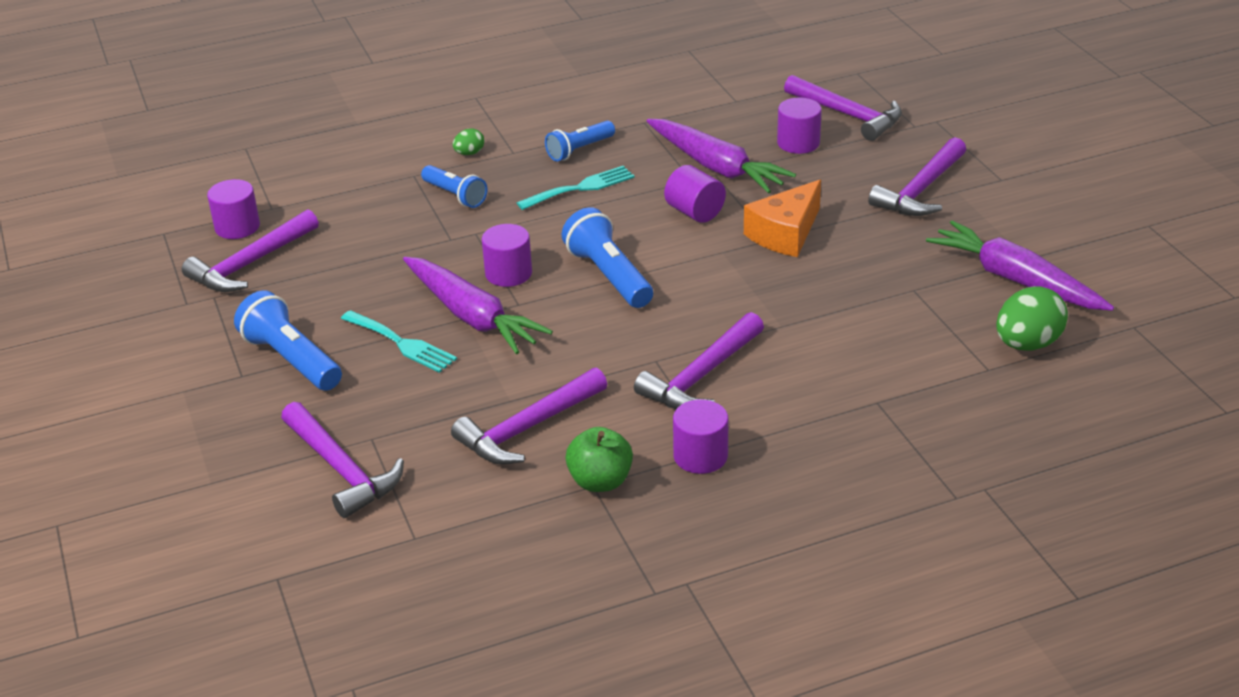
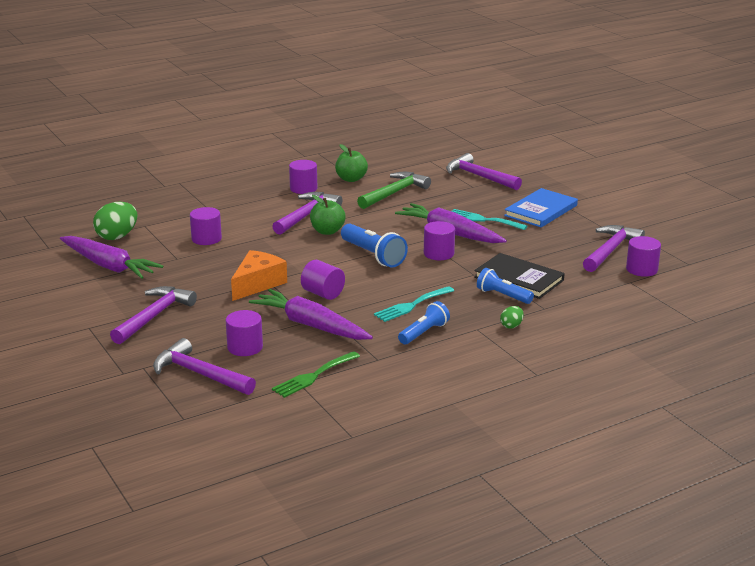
camera: 170 degrees right, 10 degrees down
blue flashlight [234,290,342,391] -> blue book [504,188,578,227]
purple hammer [451,367,607,465] -> green hammer [357,172,431,209]
none -> purple cylinder [190,207,222,245]
none -> green fork [272,351,360,398]
none -> green apple [310,195,346,235]
none -> black book [474,253,565,299]

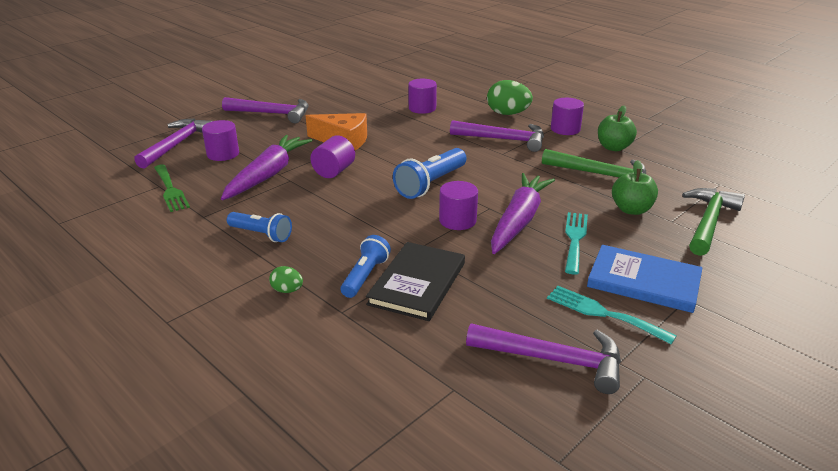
camera: 75 degrees right, 5 degrees up
purple carrot [60,236,163,279] -> none
green egg [93,202,137,240] -> green egg moved to [487,80,533,115]
green fork [272,351,360,398] -> green fork turned 150 degrees counterclockwise [154,164,190,212]
green apple [310,195,346,235] -> green apple moved to [612,160,658,215]
turquoise fork [374,286,454,322] -> turquoise fork moved to [547,286,677,344]
purple hammer [446,153,522,190] -> green hammer [682,188,745,256]
purple cylinder [626,236,661,277] -> none

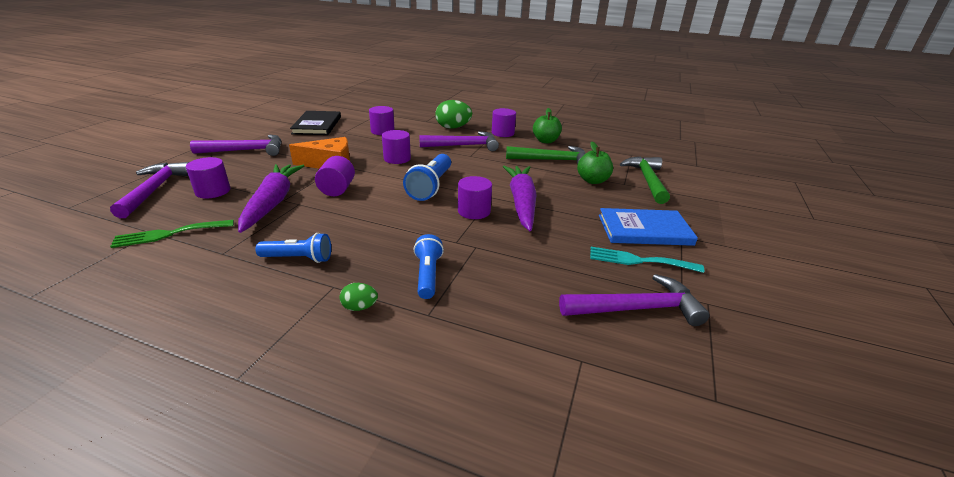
camera: 25 degrees left, 0 degrees up
green fork [154,164,190,212] -> green fork turned 120 degrees clockwise [110,220,234,248]
black book [366,242,465,321] -> black book moved to [290,111,341,135]
turquoise fork [565,212,588,275] -> none
none -> purple cylinder [382,130,411,164]

